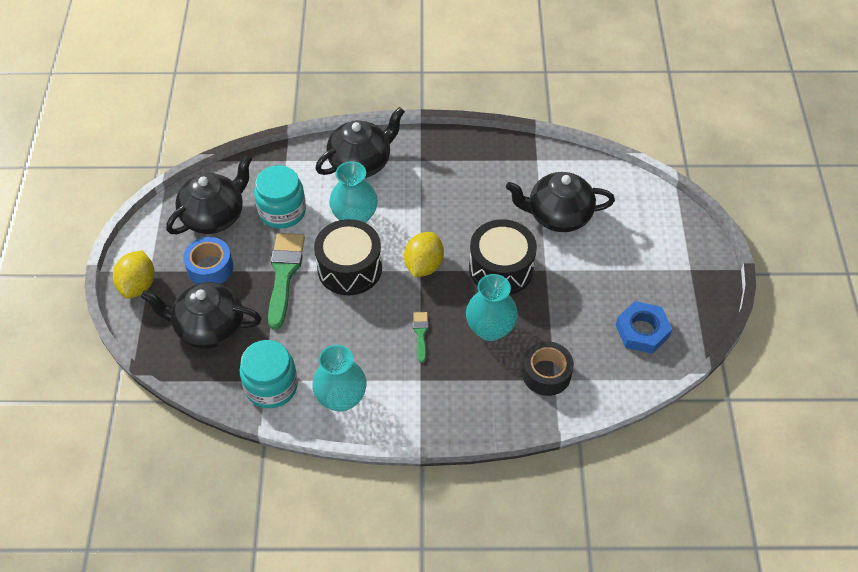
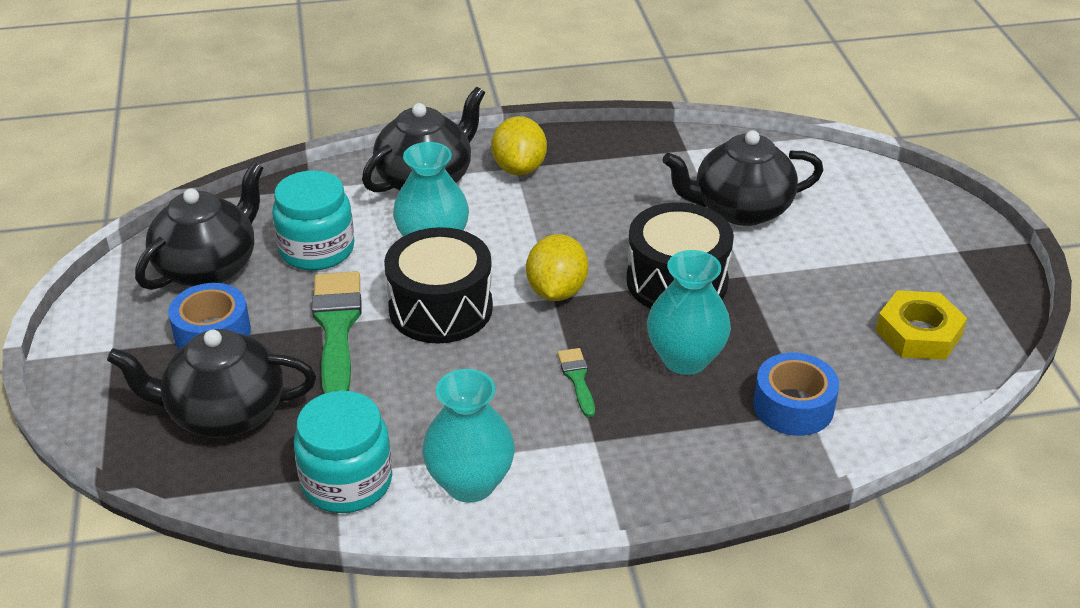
camera: 10 degrees left, 15 degrees down
yellow lemon [113,250,155,298] -> yellow lemon moved to [491,116,547,176]
black tape [522,341,574,396] -> blue tape [753,353,839,436]
blue nut [616,301,672,354] -> yellow nut [876,290,967,360]

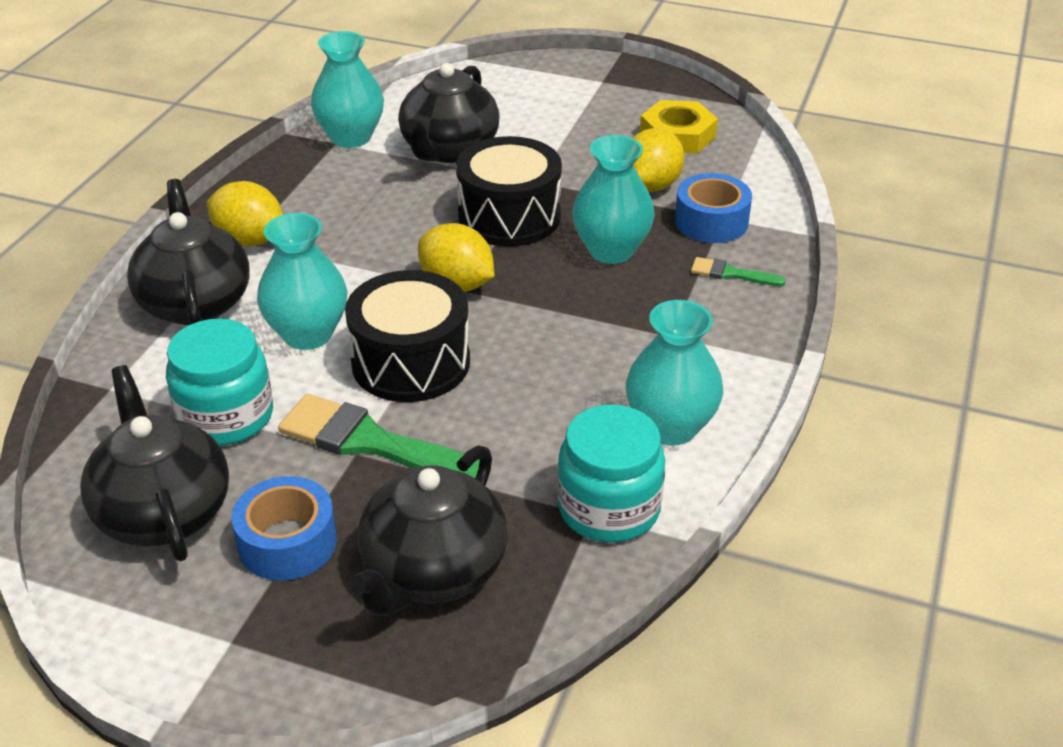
camera: 60 degrees left, 0 degrees up
green brush [557,348,595,417] -> green brush moved to [691,257,786,286]
none -> turquoise vase [311,31,384,148]
none -> yellow lemon [633,128,684,192]

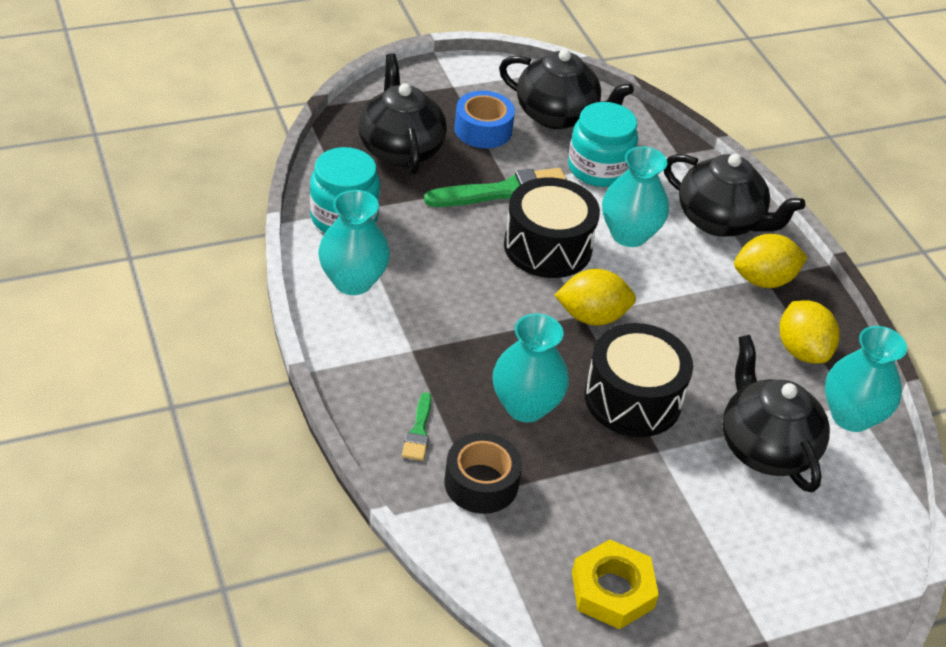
camera: 135 degrees right, 5 degrees up
yellow lemon [633,128,684,192] -> yellow lemon moved to [780,300,840,363]
blue tape [675,173,752,243] -> black tape [444,433,522,514]
green brush [691,257,786,286] -> green brush turned 120 degrees clockwise [402,392,432,461]

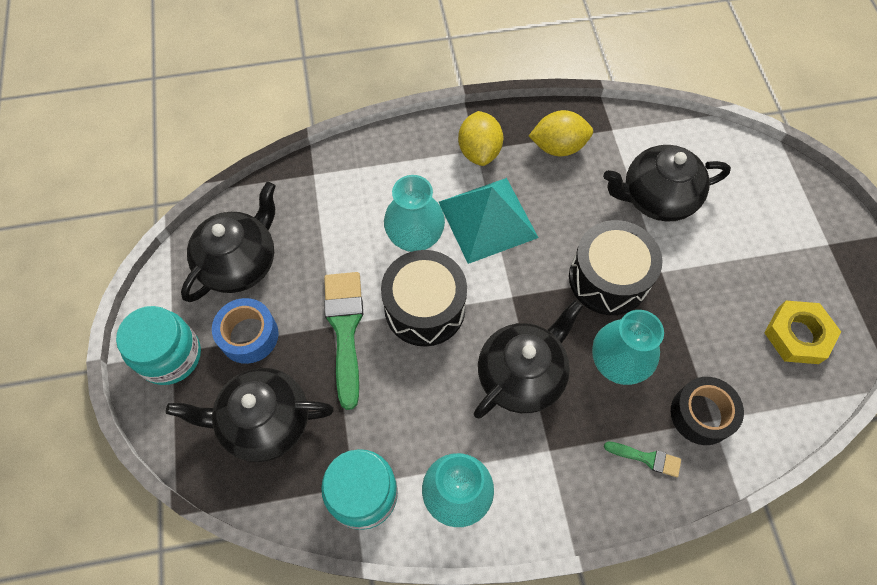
camera: 75 degrees left, 20 degrees up
yellow lemon [555,269,636,325] -> none
turquoise jar [568,102,638,187] -> turquoise jar moved to [116,306,201,385]
black teapot [664,154,805,237] -> black teapot moved to [474,299,583,419]
turquoise vase [825,326,907,432] -> none
none -> turquoise pyramid [439,178,538,264]

